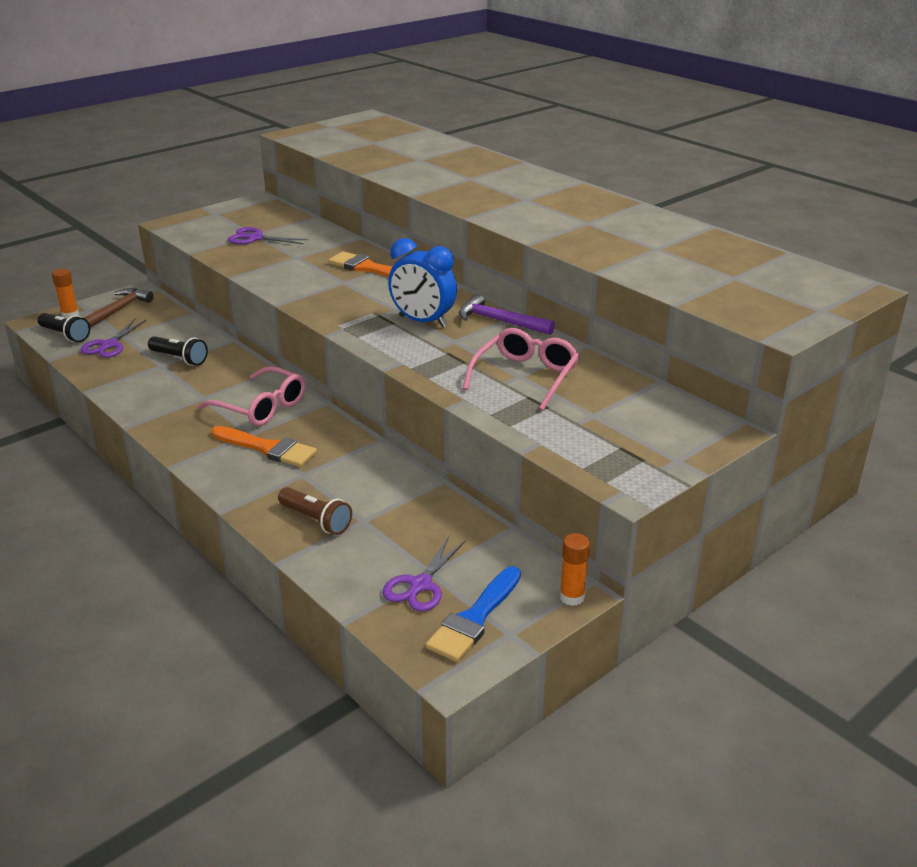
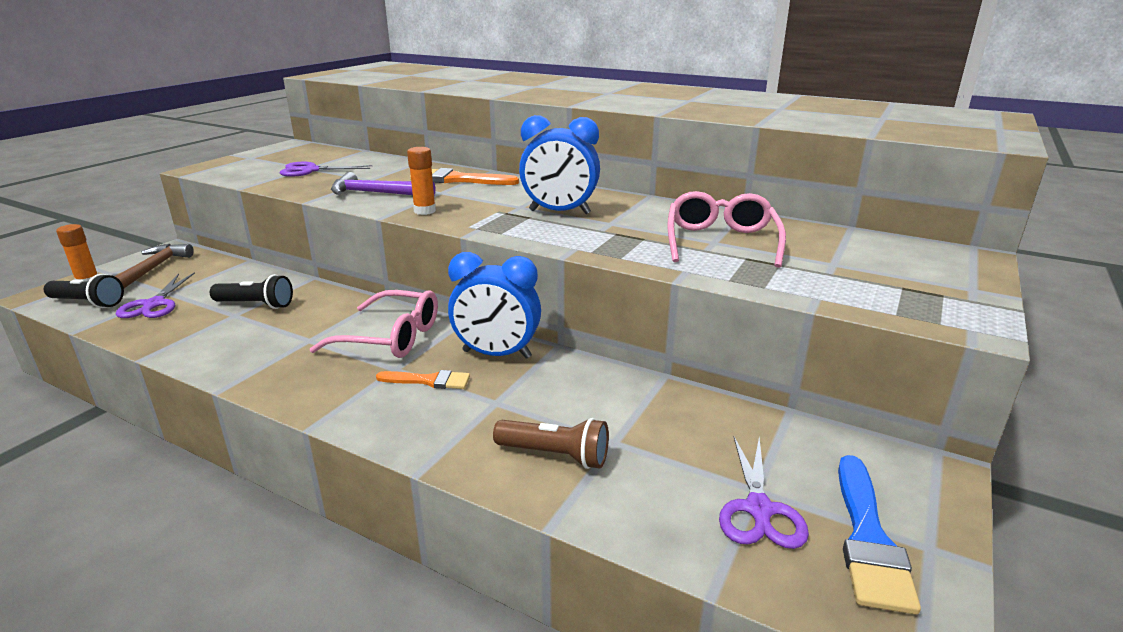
camera: 20 degrees left, 5 degrees down
orange brush [211,426,317,467] -> orange brush [376,370,470,389], size x0.62
purple hammer [459,294,555,335] -> purple hammer moved to [331,172,435,195]
orange glue stick [560,533,590,606] -> orange glue stick moved to [407,147,436,215]
none -> blue clock [448,252,541,359]

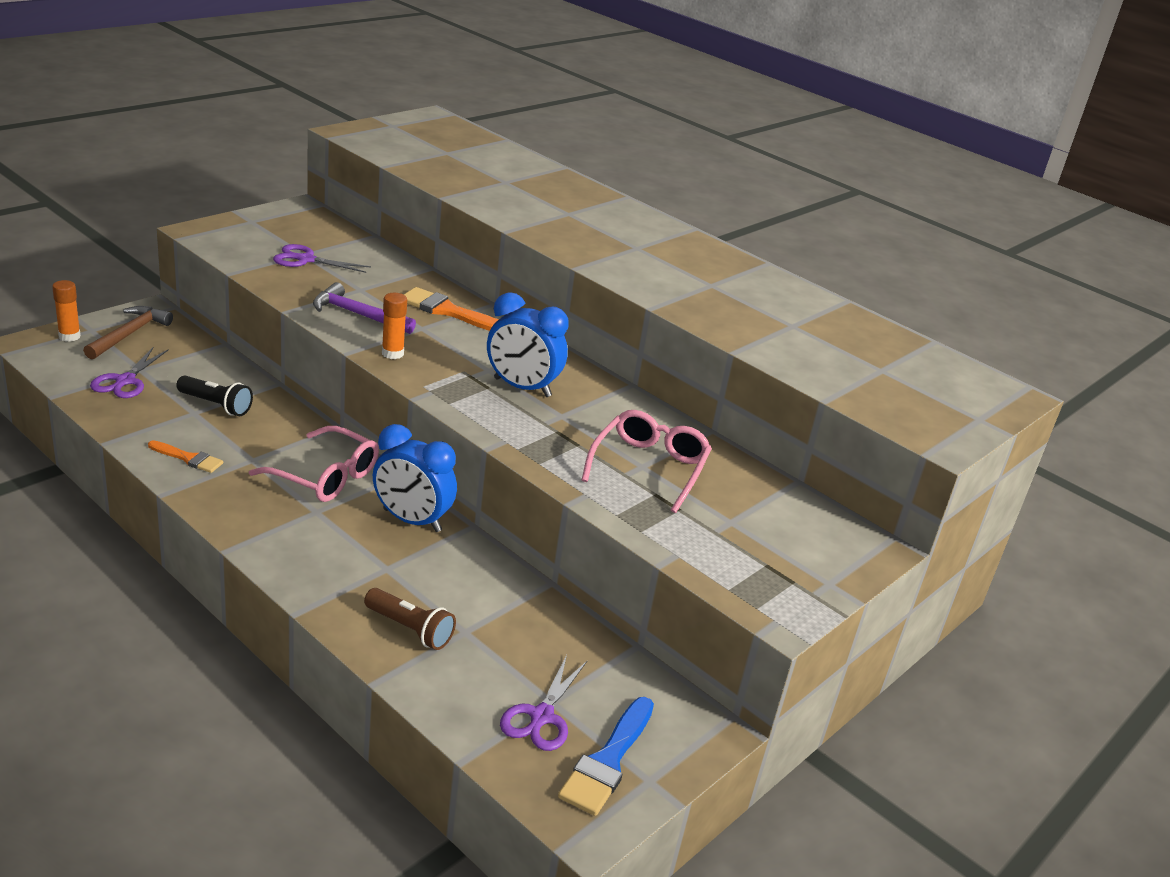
camera: 10 degrees right, 5 degrees up
black flashlight [44,274,124,308] -> none
orange brush [376,370,470,389] -> orange brush moved to [148,440,223,473]

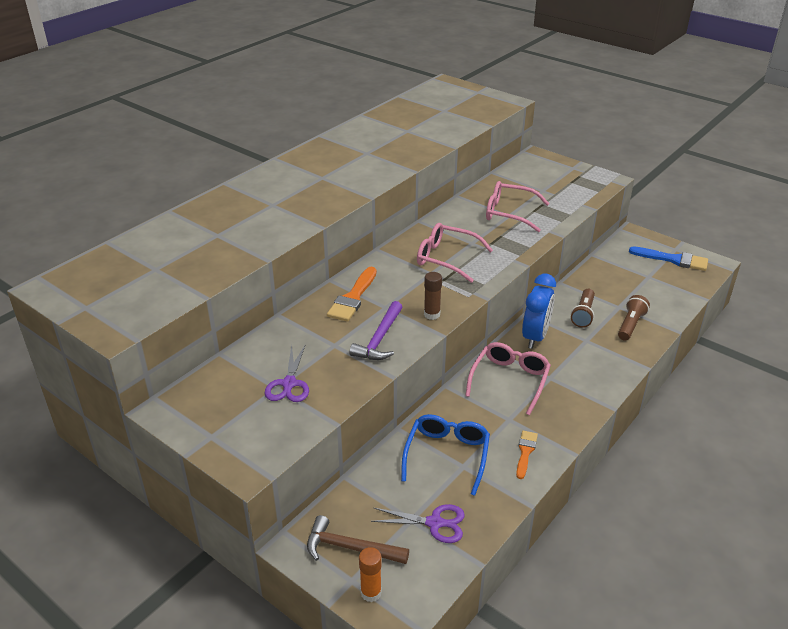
camera: 90 degrees left, 5 degrees up
black flashlight [176,376,253,416] -> blue glasses [401,414,490,496]
orange glue stick [382,293,407,359] -> brown glue stick [424,272,442,320]
blue clock [487,292,569,397] -> pink glasses [417,223,493,283]
purple scissors [500,655,587,751] -> none
none -> brown flashlight [571,289,595,328]

